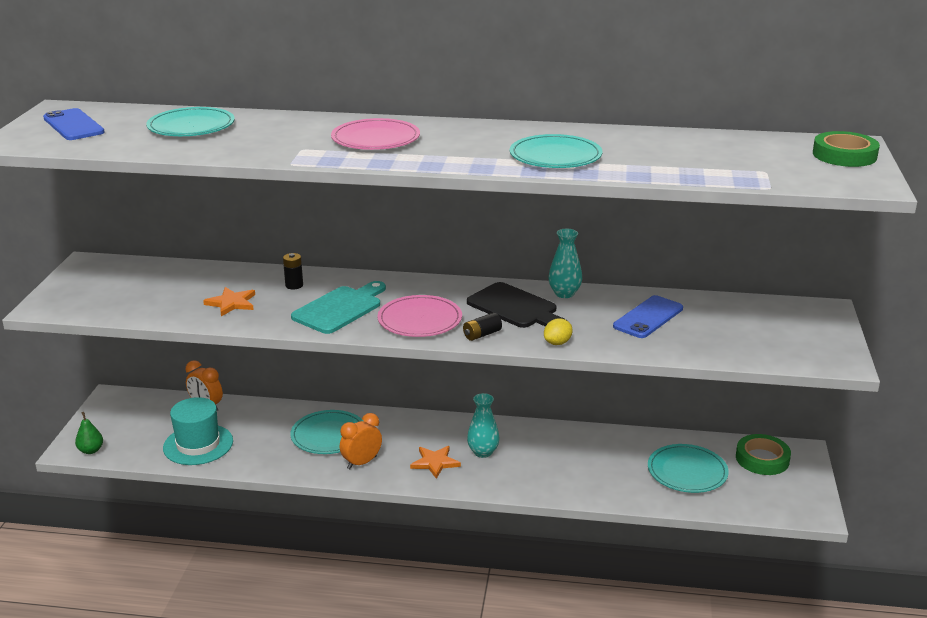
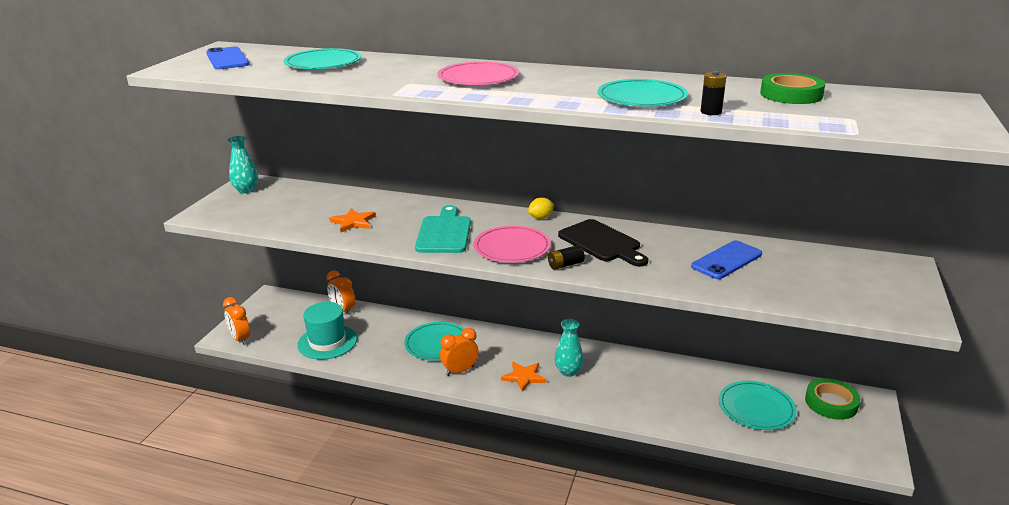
camera: 10 degrees right, 0 degrees up
green pear [75,412,103,454] -> orange clock [223,297,250,345]
black battery [283,253,303,290] -> black battery moved to [701,71,726,115]
turquoise cutting board [291,281,386,334] -> turquoise cutting board turned 45 degrees counterclockwise [415,205,471,253]
yellow lemon [544,318,572,345] -> yellow lemon moved to [528,197,554,219]
turquoise vase [548,229,582,298] -> turquoise vase moved to [228,136,258,193]
green tape [813,131,880,167] -> green tape moved to [760,73,825,104]

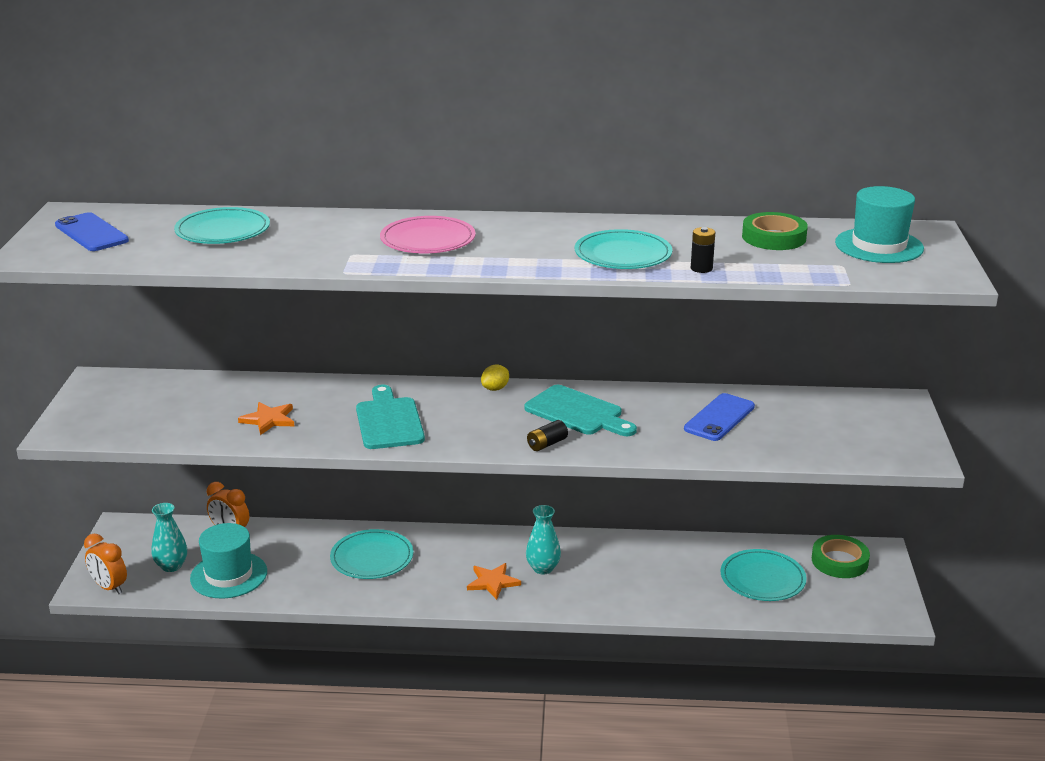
camera: 15 degrees left, 0 degrees up
turquoise vase [228,136,258,193] -> turquoise vase moved to [151,503,187,572]
orange clock [440,328,479,376] -> none
pink plate [474,226,551,263] -> none
black cutting board [558,219,648,267] -> turquoise cutting board [524,385,637,436]
none -> turquoise hat [835,186,924,263]

